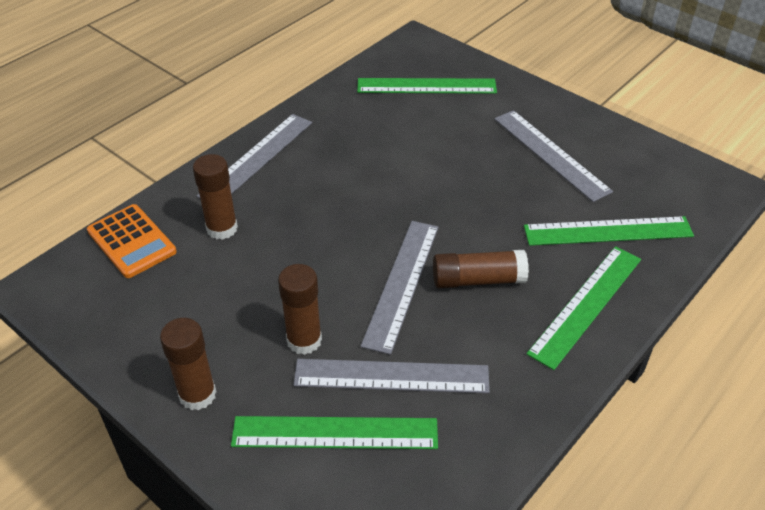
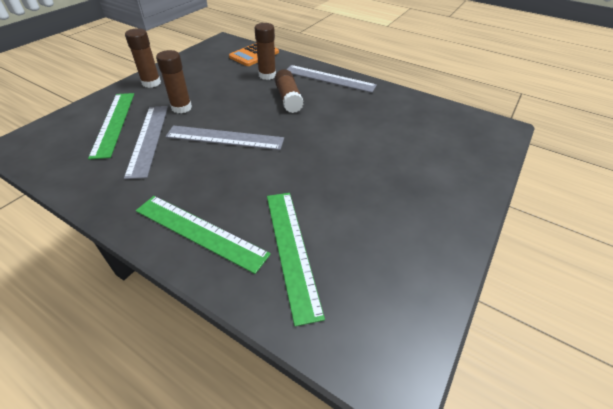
camera: 80 degrees right, 0 degrees up
green ruler [357,78,497,94] -> none
brown glue stick [433,250,529,288] -> brown glue stick moved to [274,69,304,113]
grey ruler [494,110,613,202] -> none

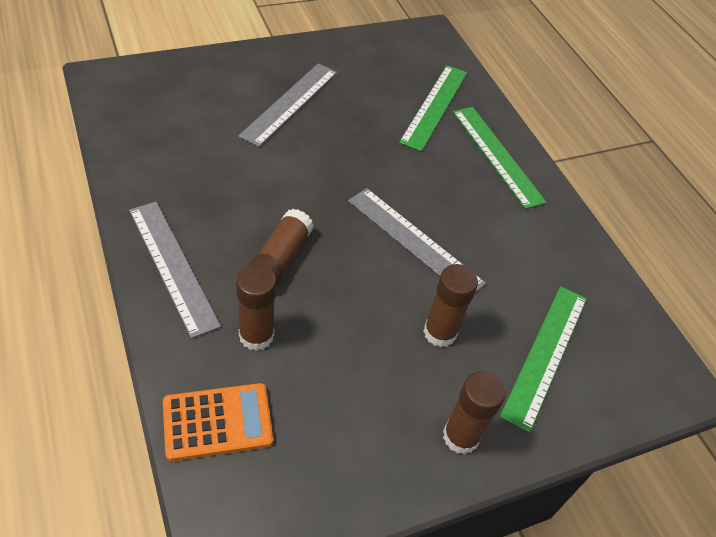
camera: 150 degrees left, 5 degrees up
grey ruler [124,106,168,179] -> grey ruler moved to [238,63,337,147]

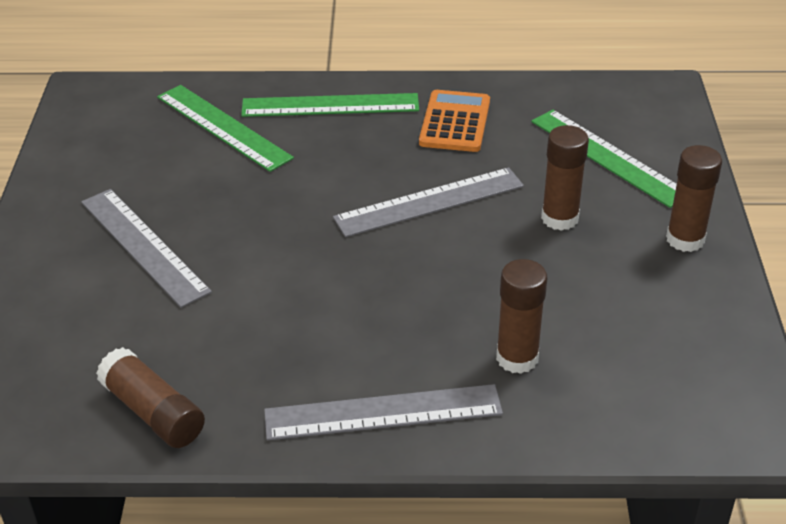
camera: 60 degrees left, 10 degrees down
orange calculator [163,383,273,461] -> orange calculator moved to [419,90,490,152]
brown glue stick [248,209,313,286] -> brown glue stick moved to [96,347,205,448]

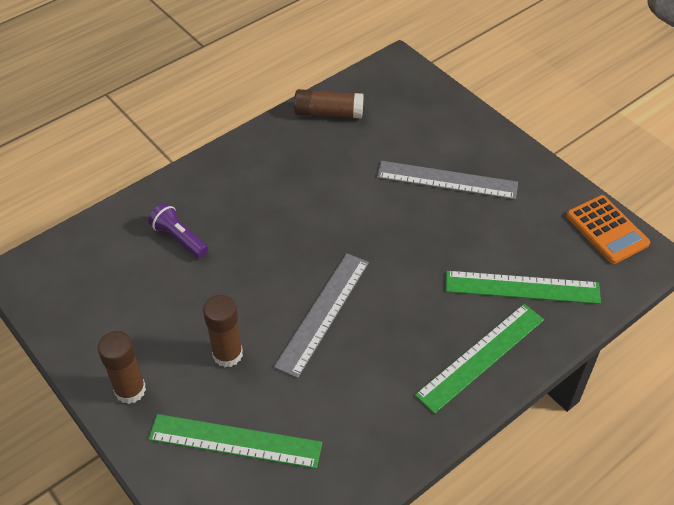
camera: 140 degrees right, 10 degrees up
grey ruler [264,384,503,440] -> none
orange calculator [419,90,490,152] -> orange calculator moved to [566,195,650,264]
brown glue stick [496,259,547,374] -> purple flashlight [148,203,208,258]

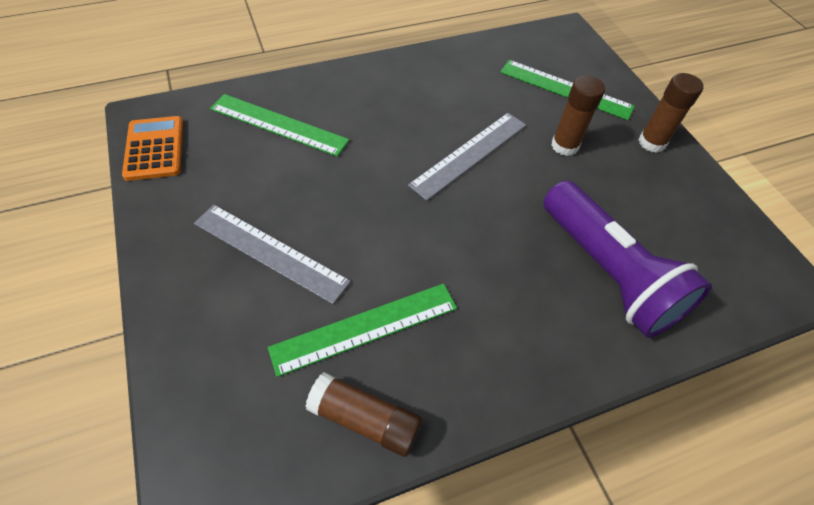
camera: 165 degrees left, 5 degrees up
purple flashlight [148,203,208,258] -> purple flashlight [544,181,712,338], size x2.15
green ruler [415,304,544,414] -> green ruler moved to [268,283,457,377]

